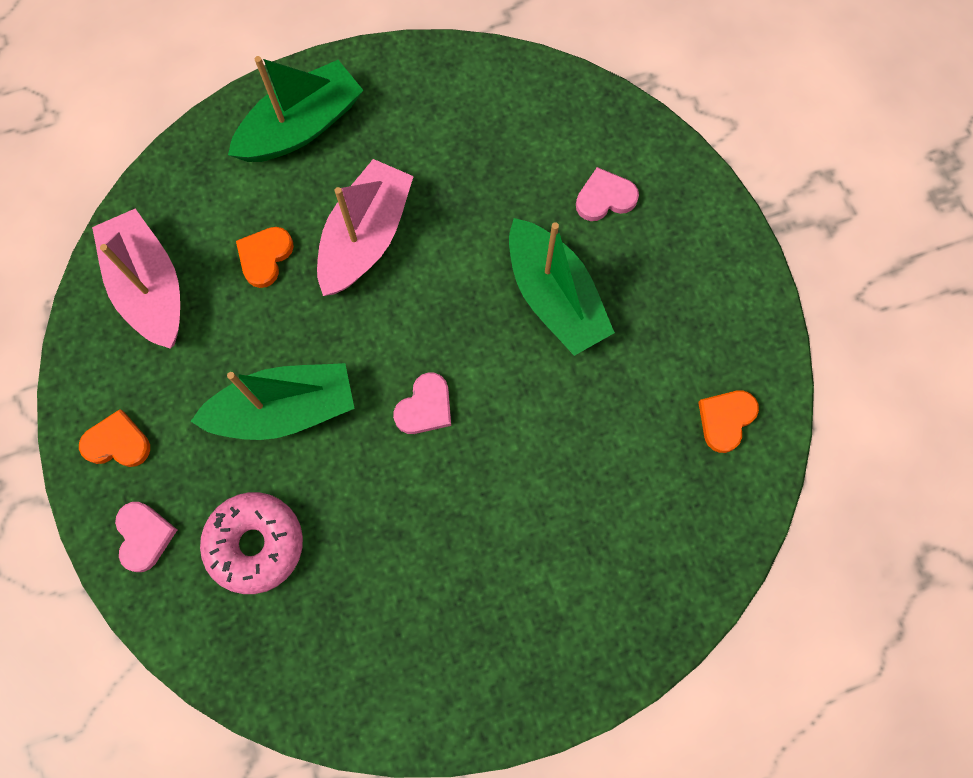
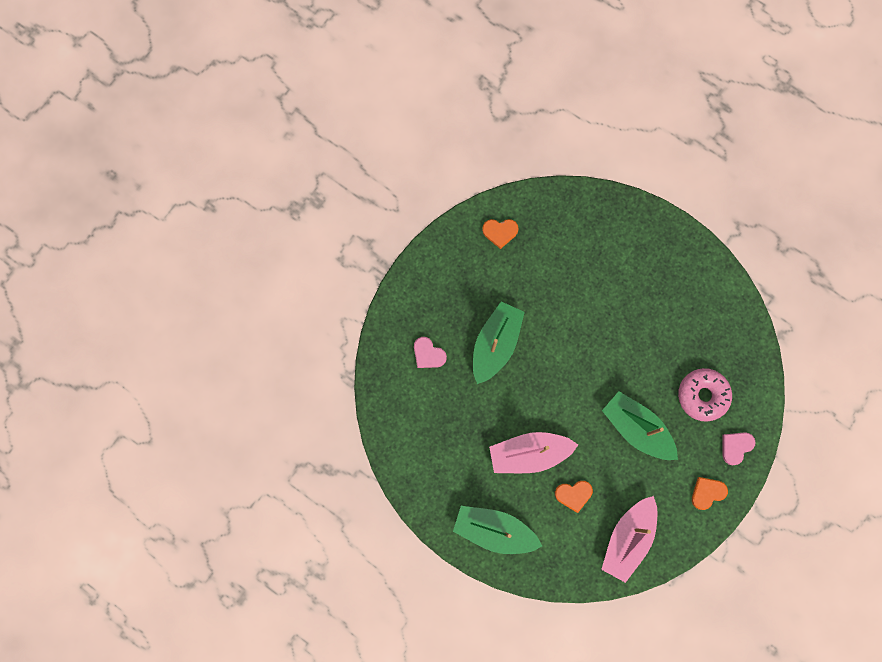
camera: 125 degrees left, 5 degrees up
orange heart [79,409,150,467] -> orange heart turned 90 degrees clockwise [692,477,728,510]
pink heart [393,372,451,434] -> none

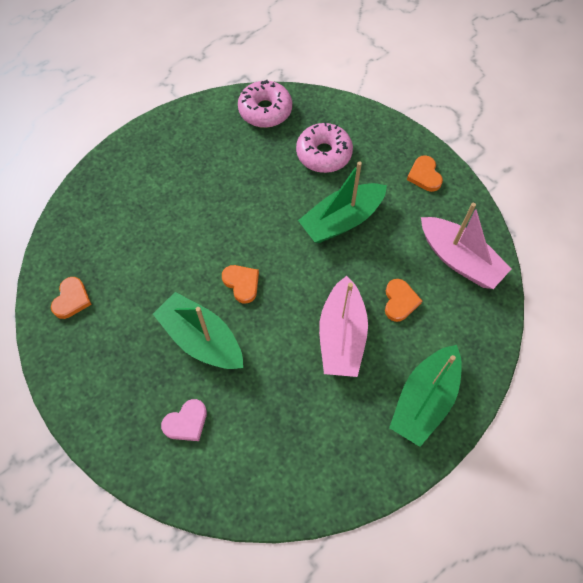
camera: 75 degrees left, 15 degrees down
pink heart [723,432,755,465] -> none
none -> orange heart [222,265,259,304]
none -> pink donut [238,80,292,128]

